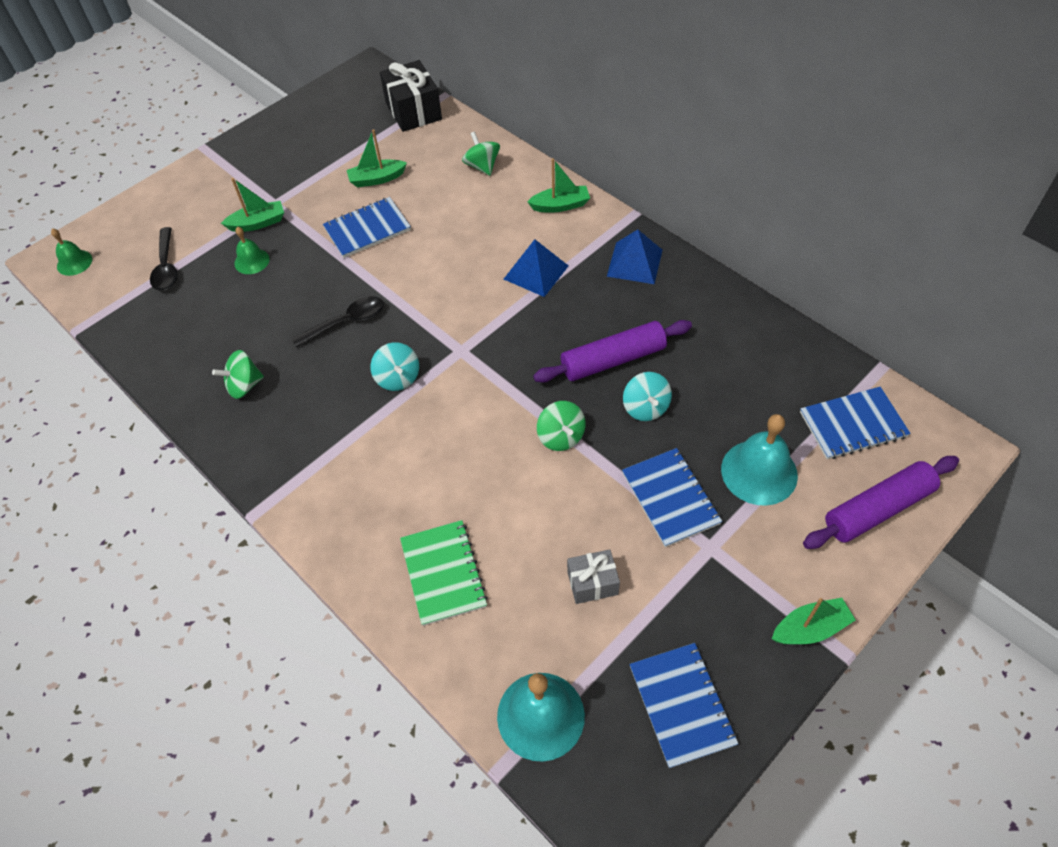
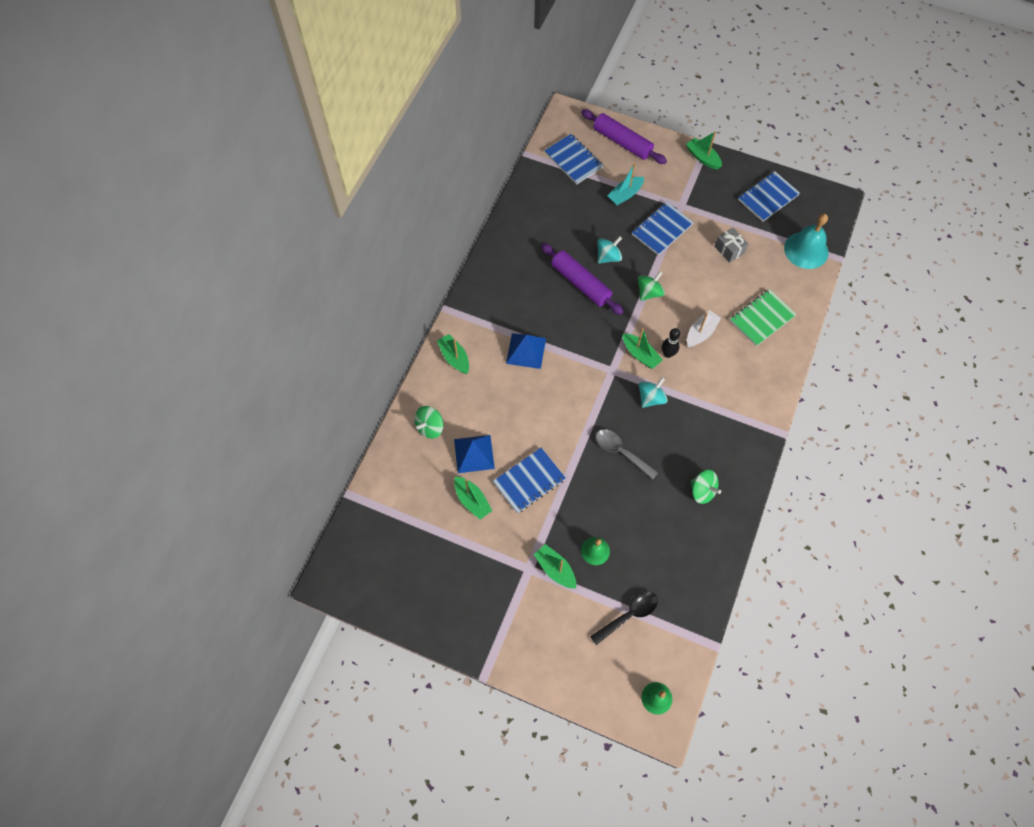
camera: 115 degrees left, 10 degrees up
black spoon [292,296,384,347] -> grey spoon [596,429,658,479]
blue notebook [323,197,411,258] -> blue notebook turned 75 degrees counterclockwise [493,448,566,513]
black gift [380,60,442,132] -> none
blue pyramid [607,229,663,284] -> blue pyramid moved to [454,435,495,473]
turquoise bell [721,414,798,506] -> turquoise boat [607,164,644,206]
none -> green boat [623,328,663,369]
none -> black bowling pin [662,328,680,358]
none -> white boat [687,310,721,347]

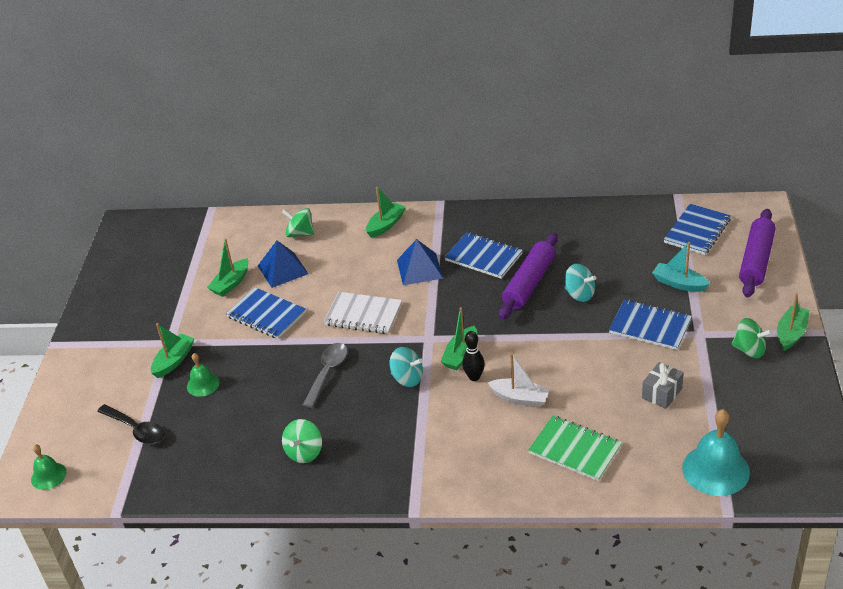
camera: 75 degrees right, 25 degrees down
green spinning top [638,271,665,301] -> green spinning top moved to [732,318,772,358]
blue notebook [738,171,800,222] -> blue notebook moved to [445,232,523,279]
none -> white notebook [324,292,402,334]

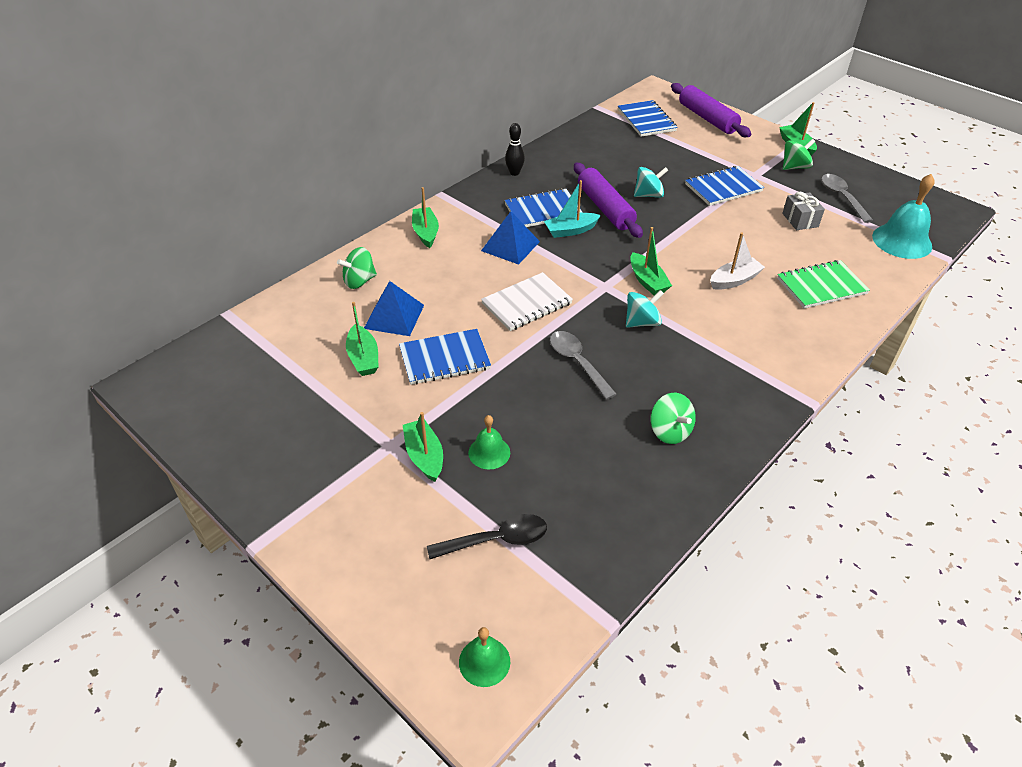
camera: 55 degrees left, 5 degrees up
black bowling pin [462,331,485,381] -> black bowling pin moved to [505,123,525,176]
turquoise boat [652,242,710,292] -> turquoise boat moved to [544,180,601,238]
none -> grey spoon [821,174,873,223]

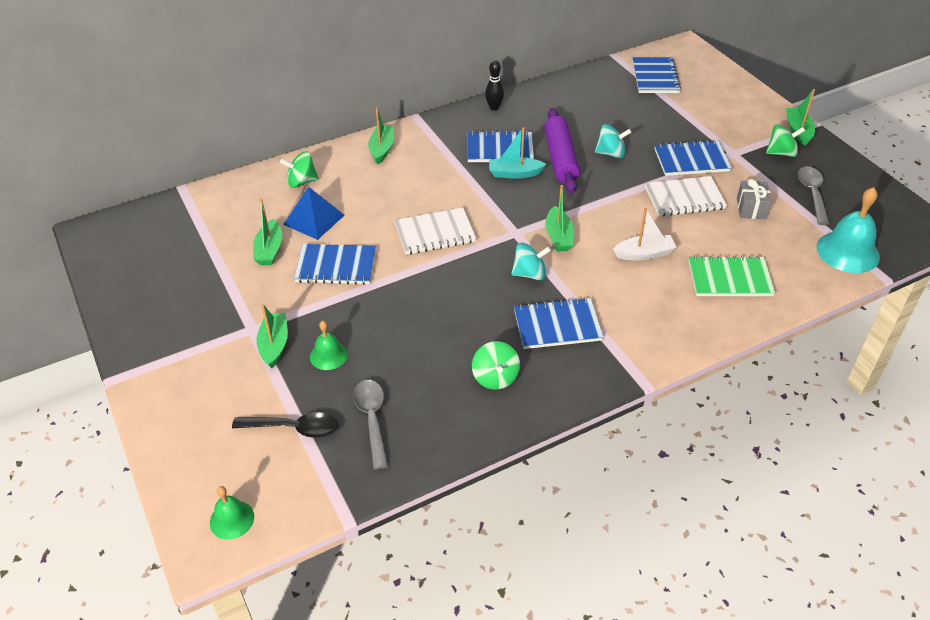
camera: 20 degrees right, 0 degrees up
blue pyramid [481,211,540,265] -> none
grey spoon [550,331,617,400] -> grey spoon moved to [353,380,388,470]
purple rolling pin [671,83,751,137] -> none
none -> blue notebook [514,297,603,349]
none -> white notebook [645,176,727,216]

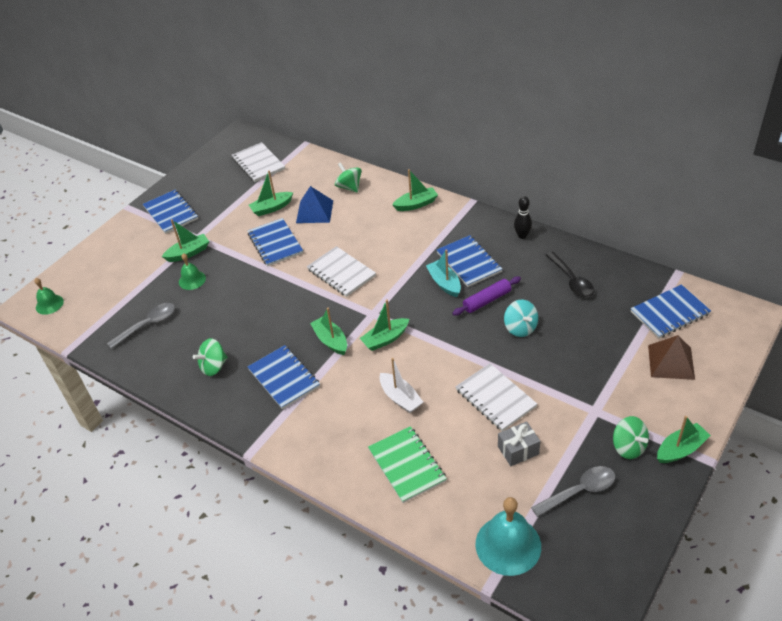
camera: 65 degrees right, 0 degrees up
black spoon [232,412,338,438] -> black spoon moved to [546,252,594,297]
turquoise spinning top [511,243,551,280] -> green boat [310,308,347,355]
purple rolling pin [544,108,580,193] -> purple rolling pin [452,276,521,316], size x0.66
blue notebook [654,140,732,176] -> blue notebook moved to [143,190,198,234]
none -> white notebook [232,142,285,182]
none -> brown pyramid [648,335,695,380]

